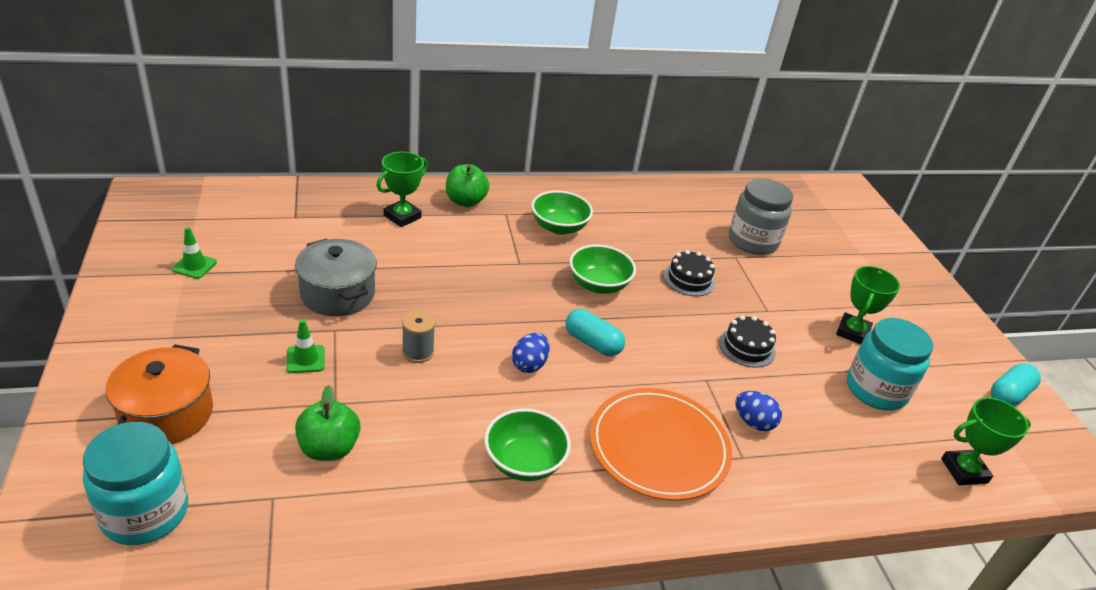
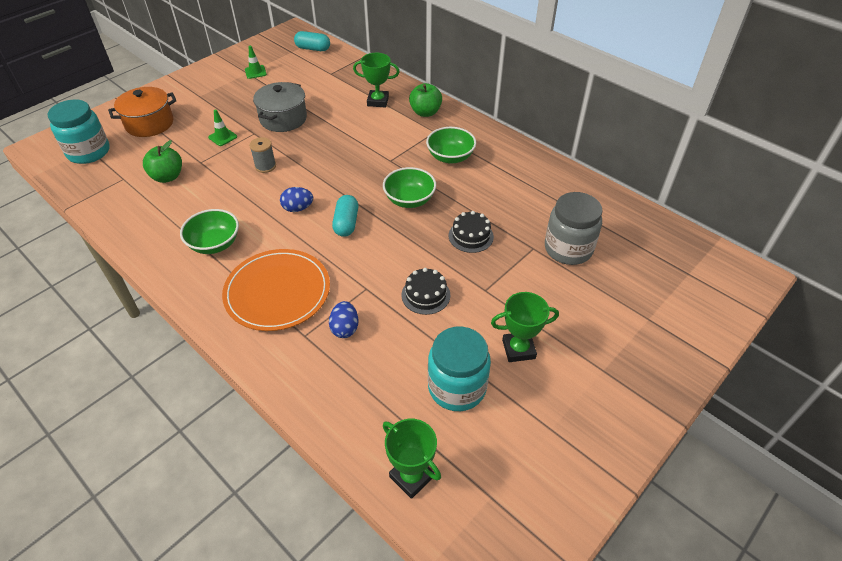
camera: 60 degrees right, 10 degrees up
turquoise capsule [991,363,1041,406] -> turquoise capsule moved to [294,31,330,51]

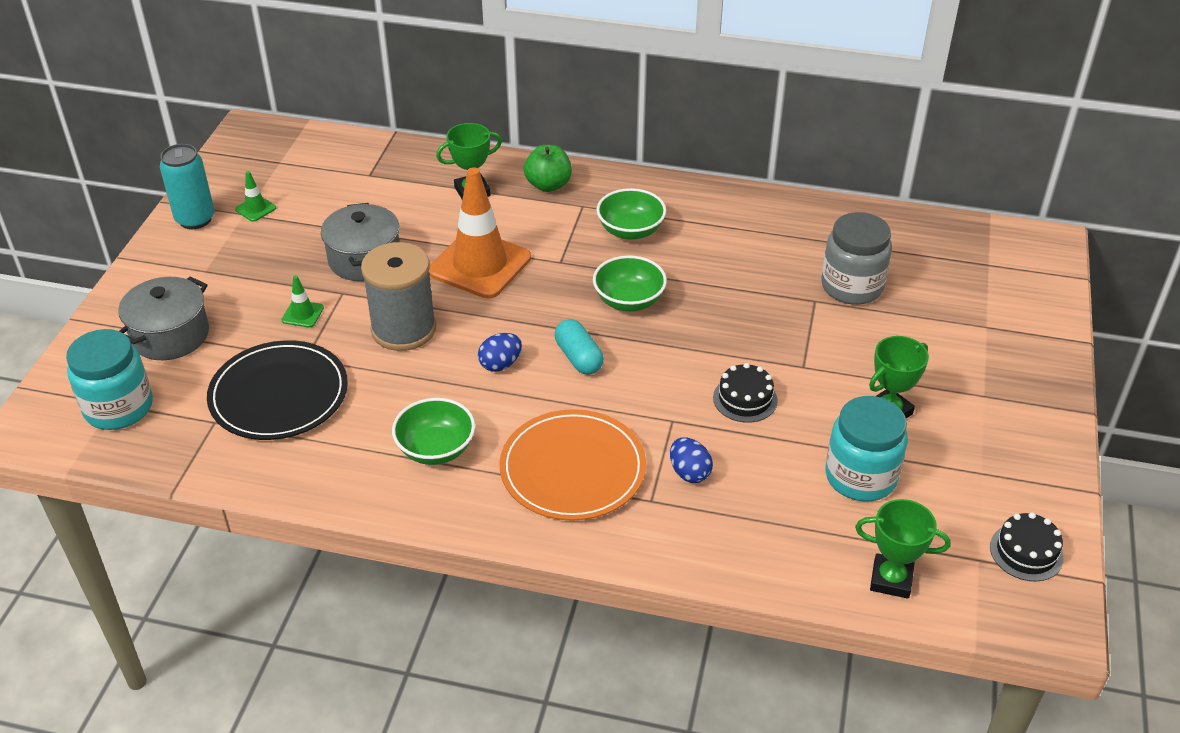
camera: 30 degrees left, 5 degrees down
orange pot [108,87,176,137] -> grey pot [118,276,209,360]
green apple [143,140,182,183] -> black plate [207,340,348,440]
grey spool [249,137,276,173] -> grey spool [361,242,436,351], size x2.06
turquoise capsule [294,31,330,51] -> none
black cake [449,211,494,253] -> black cake moved to [990,512,1064,582]
none -> turquoise can [160,144,215,229]
none -> orange traffic cone [429,167,531,299]

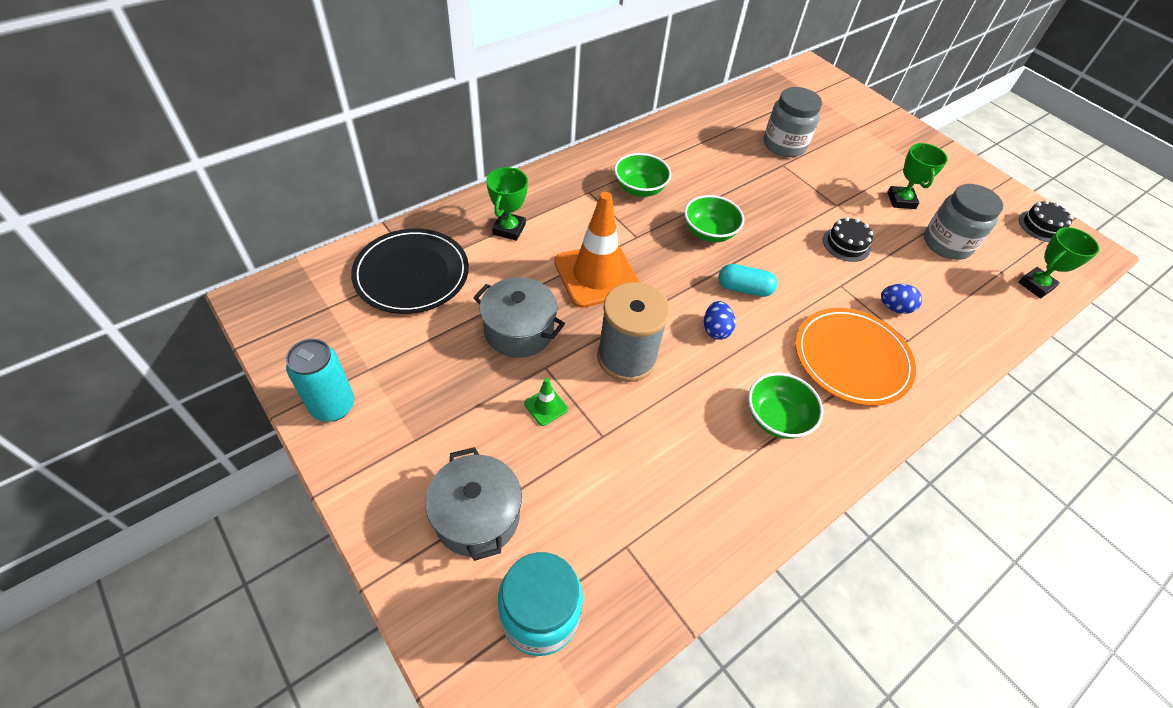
camera: 55 degrees left, 10 degrees up
black plate [207,340,348,440] -> black plate moved to [351,229,469,314]
green traffic cone [235,171,276,222] -> none
green apple [524,145,572,192] -> none
turquoise jar [825,396,908,502] -> grey jar [924,184,1003,260]

